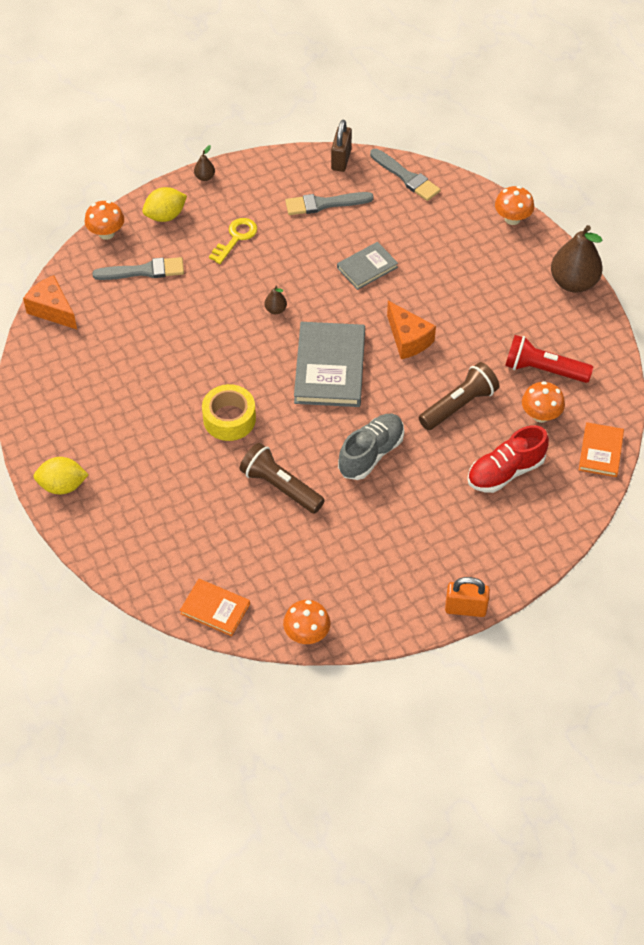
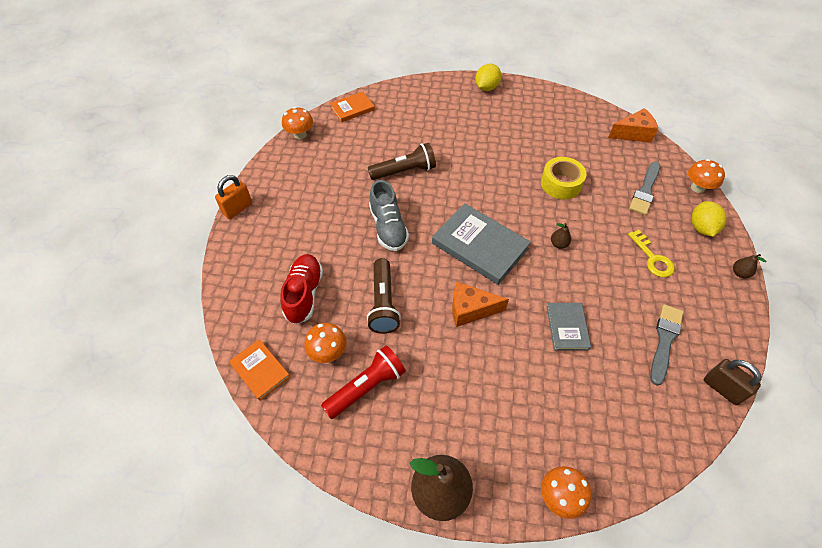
camera: 125 degrees right, 0 degrees up
yellow tape [202,384,256,441] -> yellow tape moved to [541,157,587,199]
grey brush [370,149,441,201] -> none

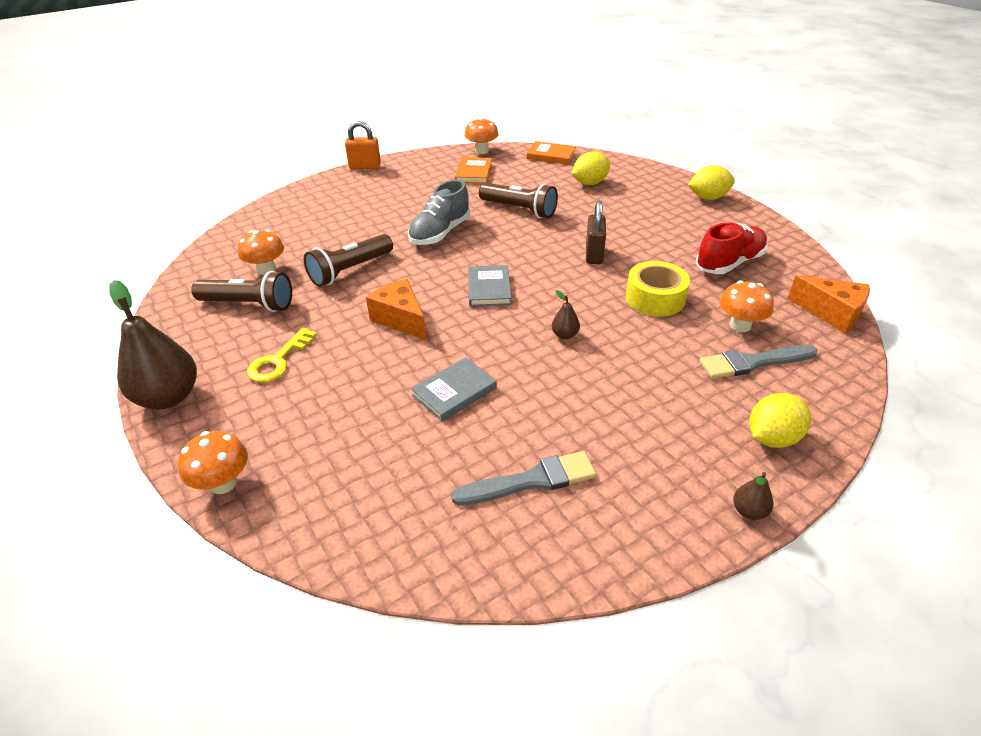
camera: 50 degrees right, 15 degrees down
orange book [229,339,290,401] -> orange book moved to [455,157,492,184]
red shoe [280,254,323,324] -> red shoe moved to [696,222,768,274]
red flashlight [321,345,406,419] -> brown flashlight [191,271,292,312]
grey book [432,203,531,285] -> grey book [468,265,511,307], size x0.56
yellow key [628,230,675,277] -> yellow key moved to [247,327,317,383]
orange mushroom [688,159,725,193] -> orange mushroom moved to [719,281,774,332]
brown padlock [704,359,761,405] -> brown padlock moved to [586,201,606,264]
none -> yellow lemon [572,152,610,185]

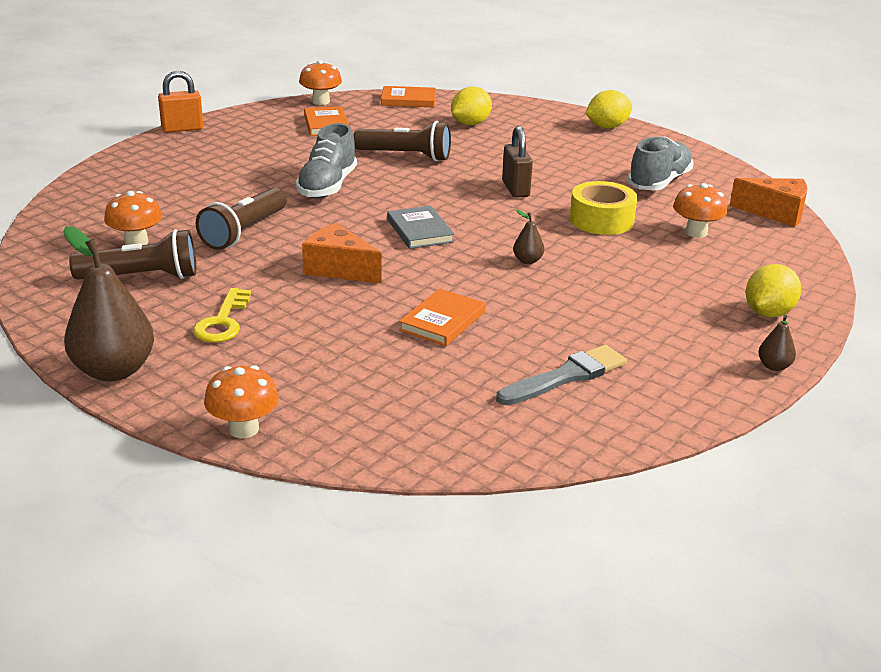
camera: 20 degrees left, 10 degrees down
grey book [411,357,497,422] -> orange book [399,288,485,346]
red shoe [696,222,768,274] -> grey shoe [628,136,693,190]
grey brush [699,345,817,379] -> none

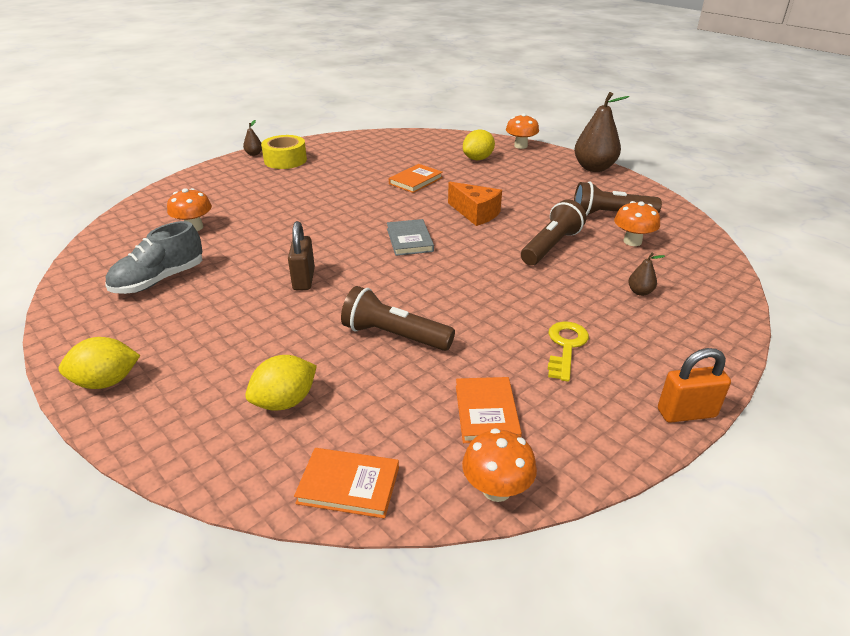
camera: 170 degrees left, 5 degrees up
yellow key [193,288,251,343] -> yellow key moved to [548,321,589,382]
grey shoe [296,123,357,199] -> none
grey brush [496,345,627,405] -> none
brown pear [513,209,544,264] -> brown pear moved to [628,253,665,296]
yellow tape [570,181,638,235] -> yellow tape moved to [261,135,307,169]
orange cheese [730,178,807,227] -> none
yellow lemon [746,264,801,317] -> yellow lemon moved to [463,129,495,160]

